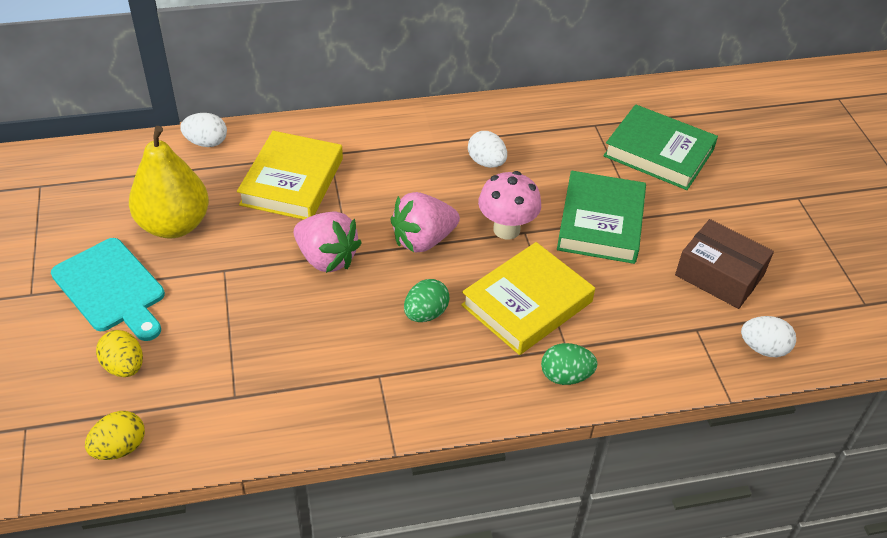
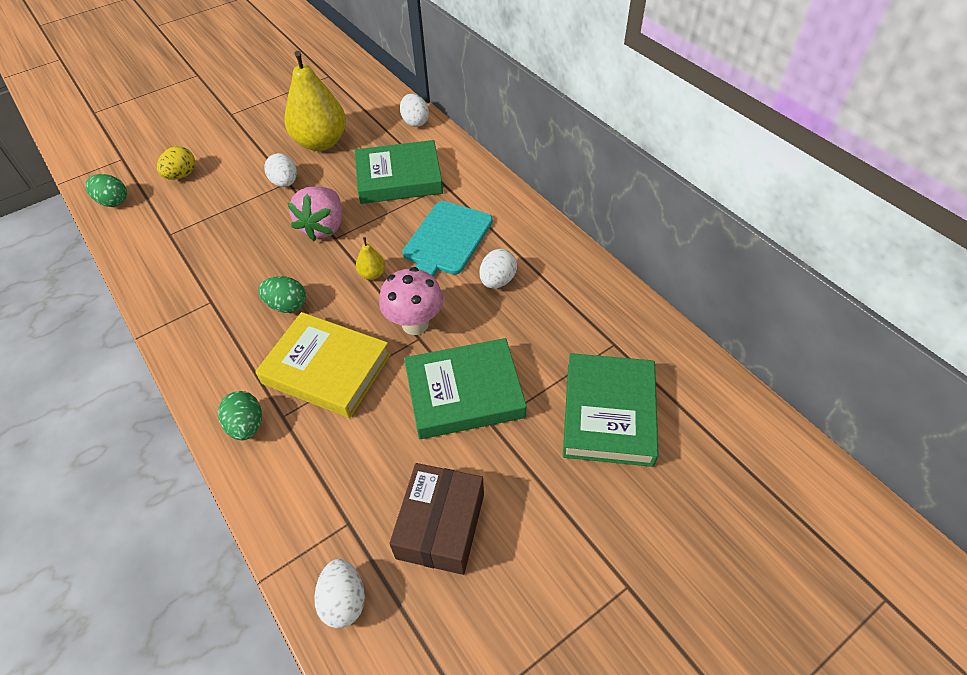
camera: 70 degrees right, 5 degrees up
turquoise cutting board [51,238,165,341] -> turquoise cutting board moved to [403,201,493,277]
yellow egg [85,411,145,460] -> green egg [85,174,127,207]
yellow book [237,131,343,220] -> green book [355,140,443,204]
pink strawberry [390,192,460,252] -> yellow pear [356,237,385,280]
none -> white egg [264,153,297,187]

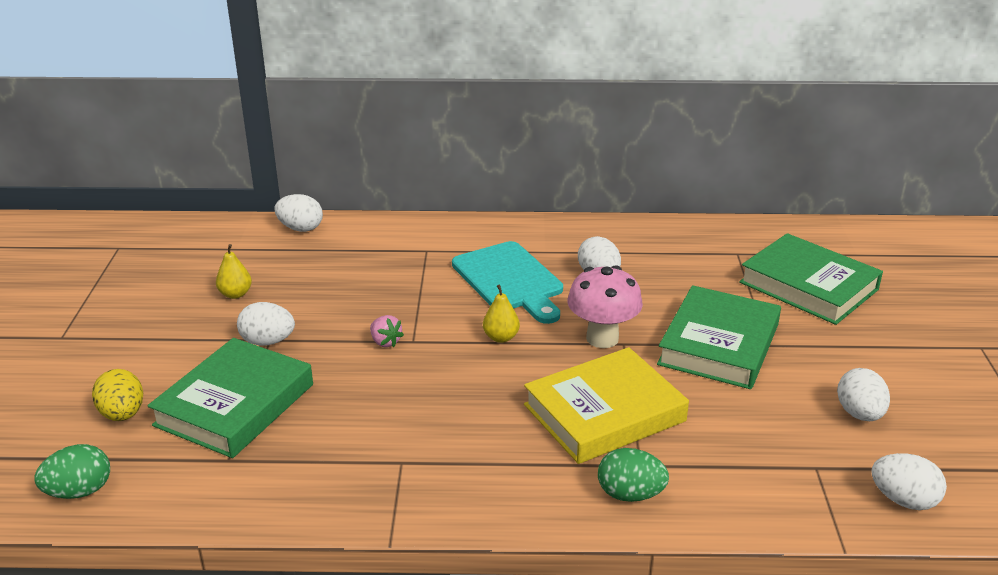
camera: 55 degrees left, 20 degrees down
green egg [258,276,306,313] -> none
yellow pear [284,51,346,151] -> yellow pear [216,244,252,299], size x0.41
pink strawberry [288,187,342,241] -> pink strawberry [370,315,404,347], size x0.46
green book [355,140,443,204] -> green book moved to [147,338,313,458]
brown box [389,463,484,575] -> white egg [837,368,890,421]

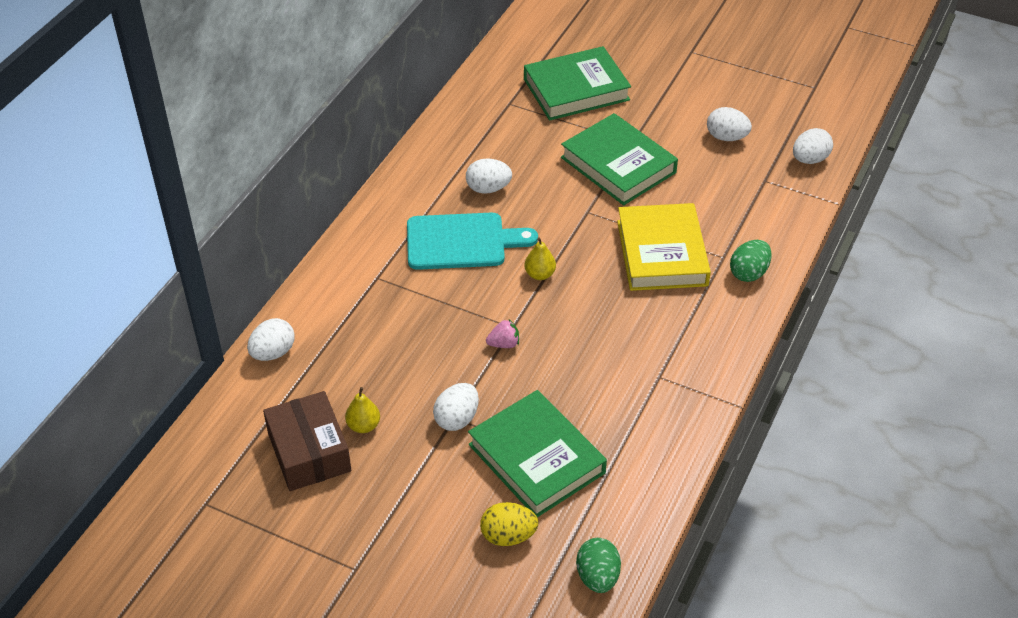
camera: 65 degrees left, 15 degrees up
pink mushroom [567,265,643,348] -> none
none -> brown box [263,391,351,491]

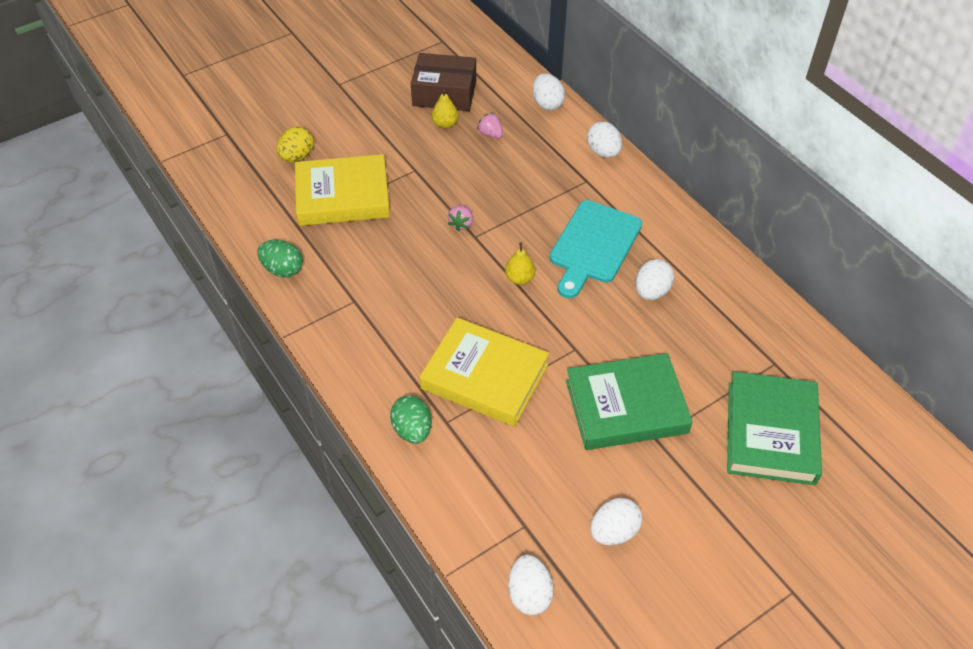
camera: 120 degrees right, 5 degrees up
white egg [433,383,479,431] -> white egg moved to [587,122,622,158]
green book [468,390,607,517] -> yellow book [295,154,390,226]
green egg [576,538,621,593] -> green egg moved to [257,240,303,278]
none -> pink strawberry [477,113,503,138]

